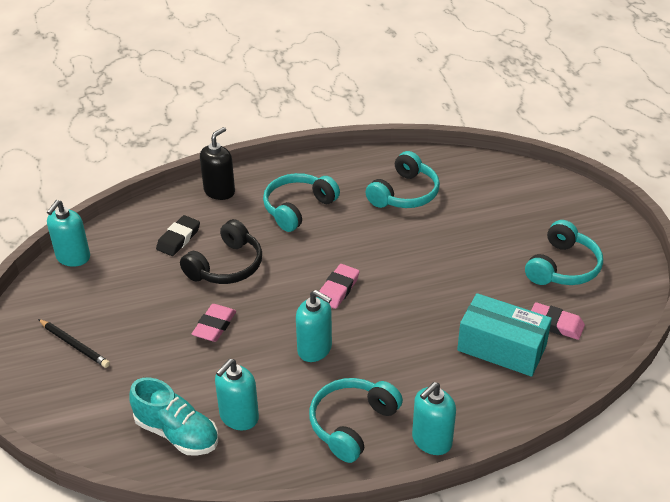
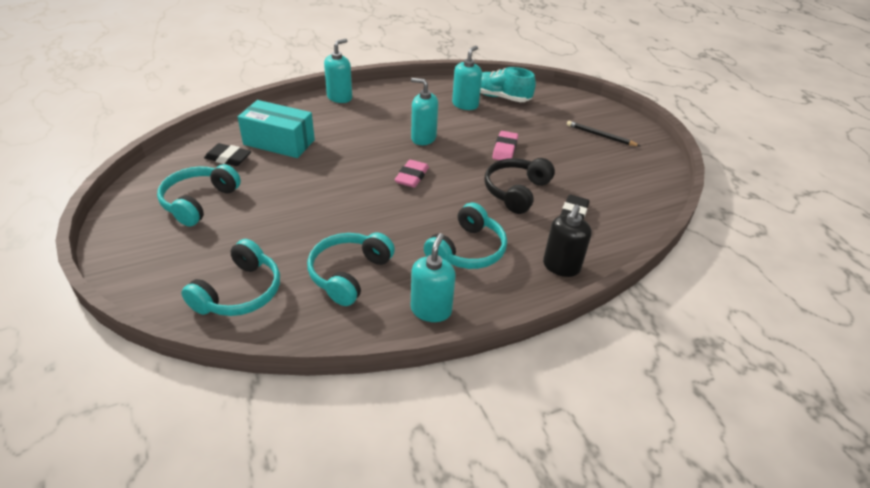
camera: 170 degrees right, 0 degrees up
turquoise soap dispenser [47,200,90,267] -> turquoise soap dispenser moved to [411,233,456,322]
turquoise headphones [309,378,403,463] -> turquoise headphones moved to [181,239,280,316]
pink eraser [531,302,585,340] -> black eraser [204,143,251,166]

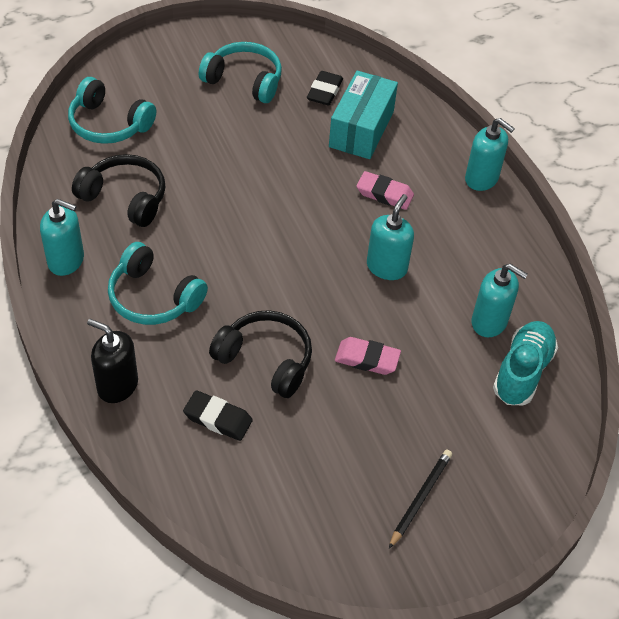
camera: 90 degrees right, 10 degrees up
turquoise headphones [307,232,395,306] -> black headphones [72,154,165,227]
pink eraser [395,160,429,188] -> pink eraser moved to [356,171,414,210]

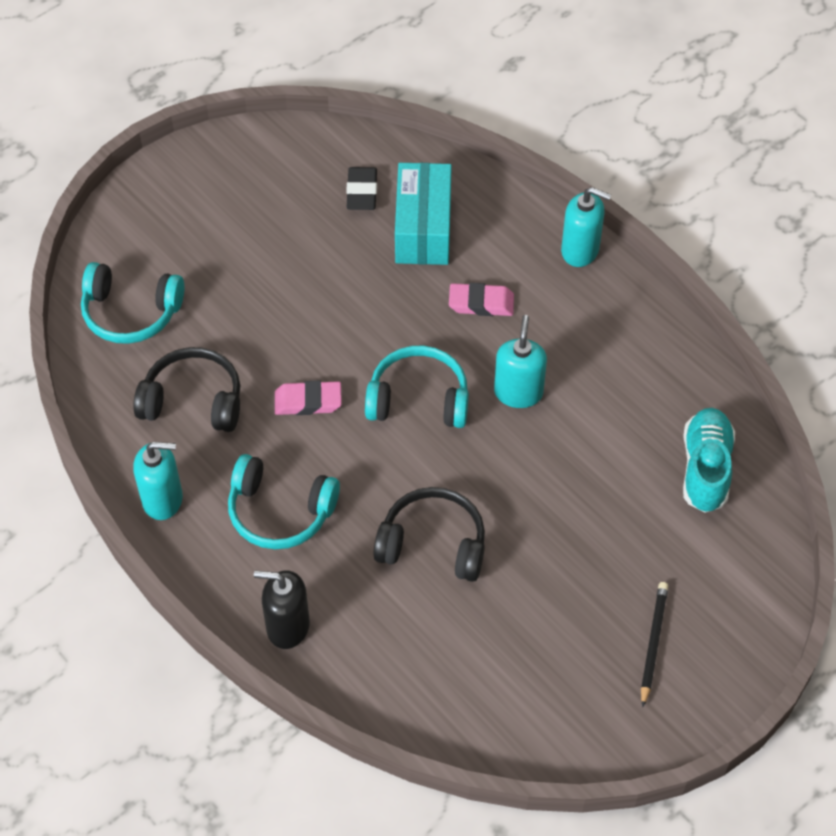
camera: 15 degrees left, 5 degrees up
black eraser [183,390,253,441] -> none
turquoise headphones [199,42,282,103] -> turquoise headphones moved to [365,346,469,428]
pink eraser [335,337,401,375] -> pink eraser moved to [275,381,342,415]
turquoise soap dispenser [472,264,528,337] -> none

